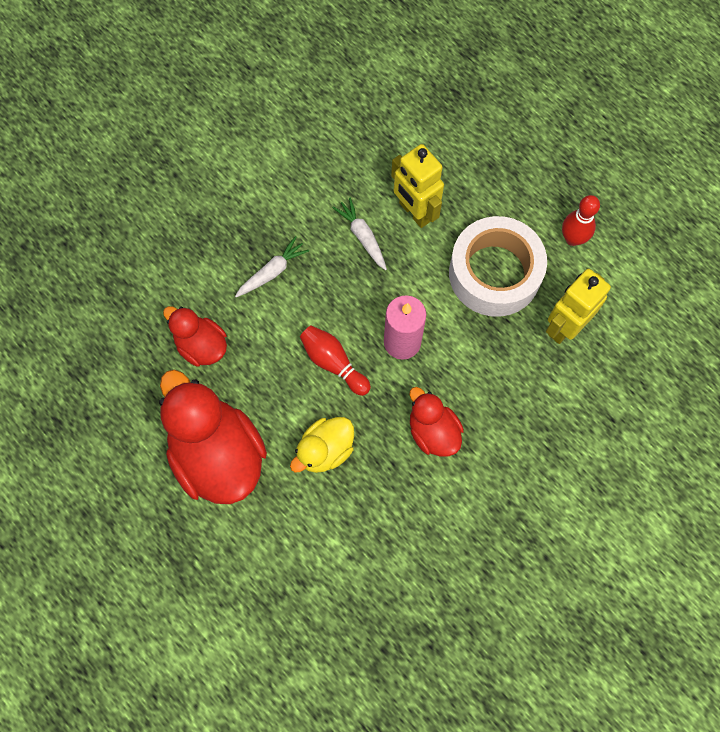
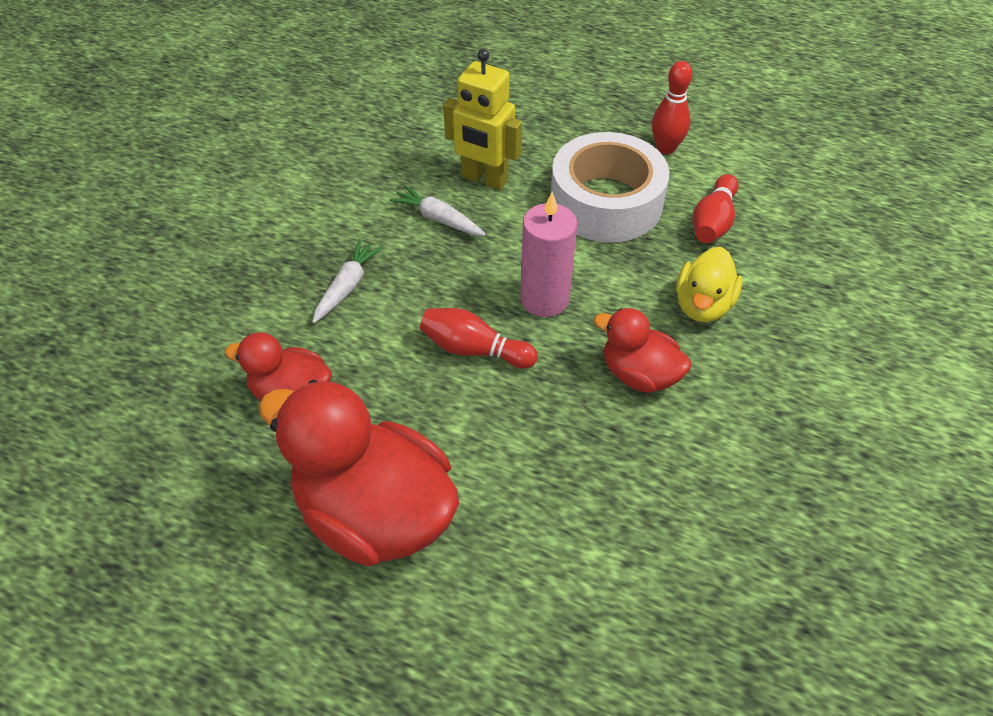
camera: 25 degrees left, 20 degrees down
yellow duck [290,417,354,473] -> yellow duck moved to [676,247,742,322]
yellow robot [546,269,611,344] -> red bowling pin [692,174,739,243]

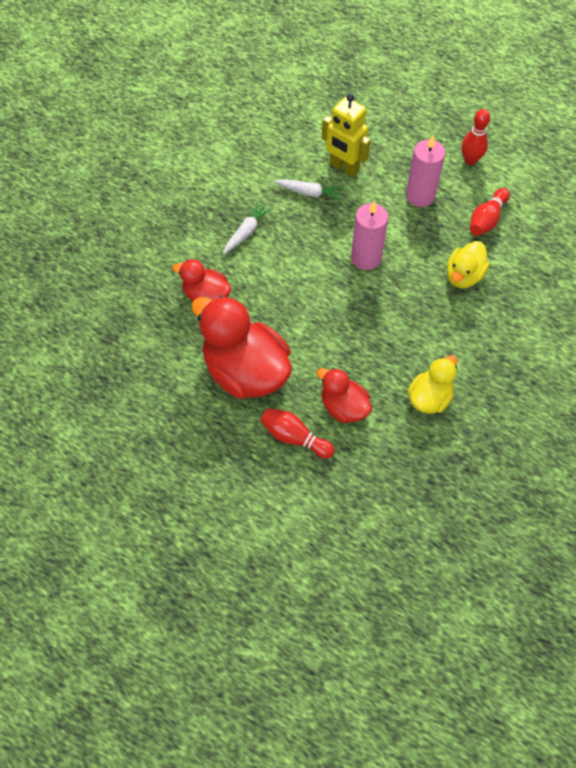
camera: 10 degrees right, 10 degrees up
white carrot [389,185,486,236] -> white carrot turned 150 degrees clockwise [274,179,344,201]
red bowling pin [420,308,538,368] -> red bowling pin moved to [260,408,335,458]
white tape [551,132,670,243] -> pink candle [406,135,445,207]
red duck [594,308,691,393] -> red duck moved to [317,368,372,423]
none -> yellow duck [408,355,457,414]

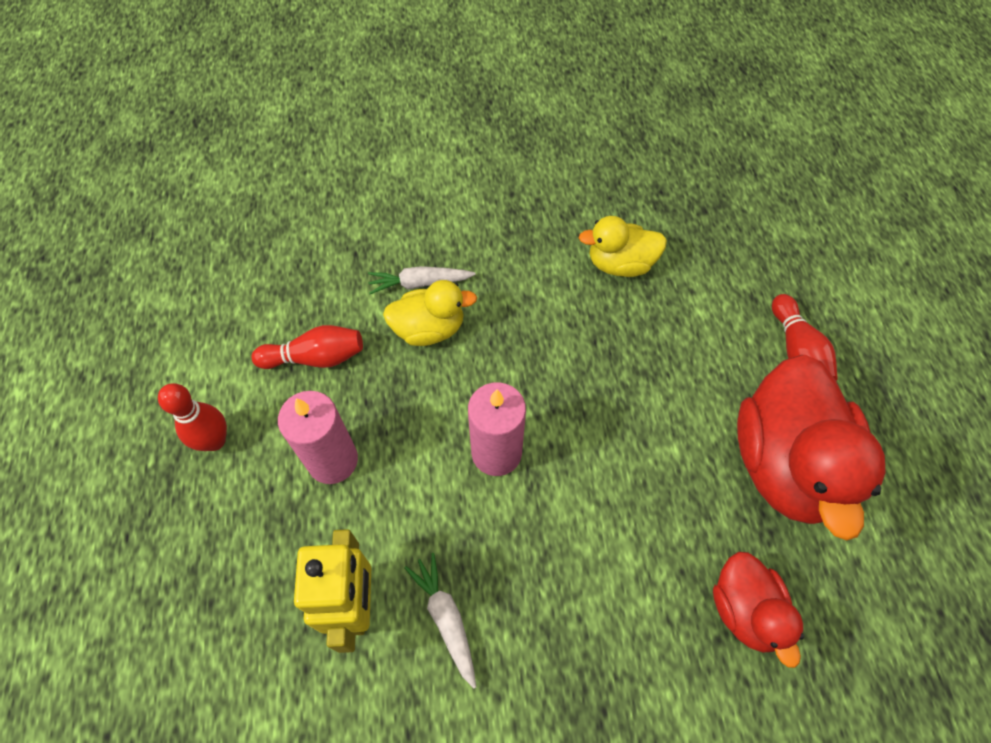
camera: 130 degrees left, 0 degrees up
white carrot [223,202,272,254] -> white carrot moved to [368,266,476,294]
red duck [317,368,372,423] -> none

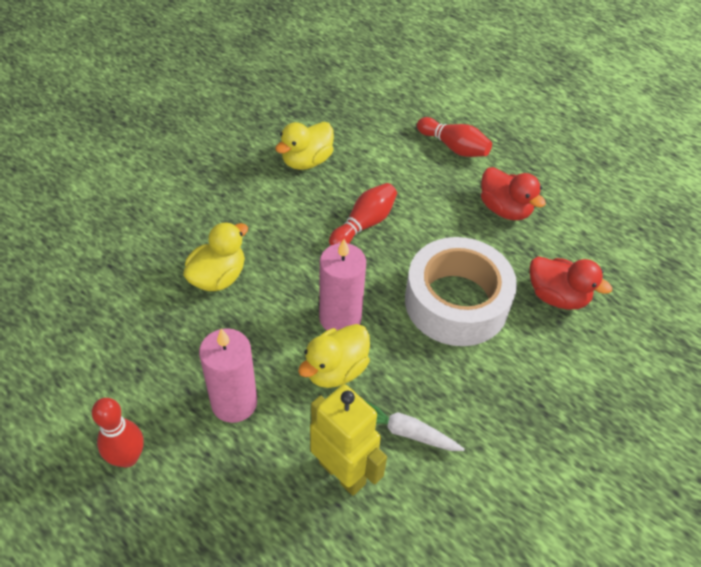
camera: 45 degrees left, 10 degrees down
red bowling pin [251,325,363,369] -> red bowling pin moved to [329,183,397,246]
white carrot [368,266,476,294] -> none
red duck [737,355,886,541] -> red duck [481,167,546,220], size x0.54
none -> yellow duck [298,324,370,388]
none -> white tape [405,237,517,346]

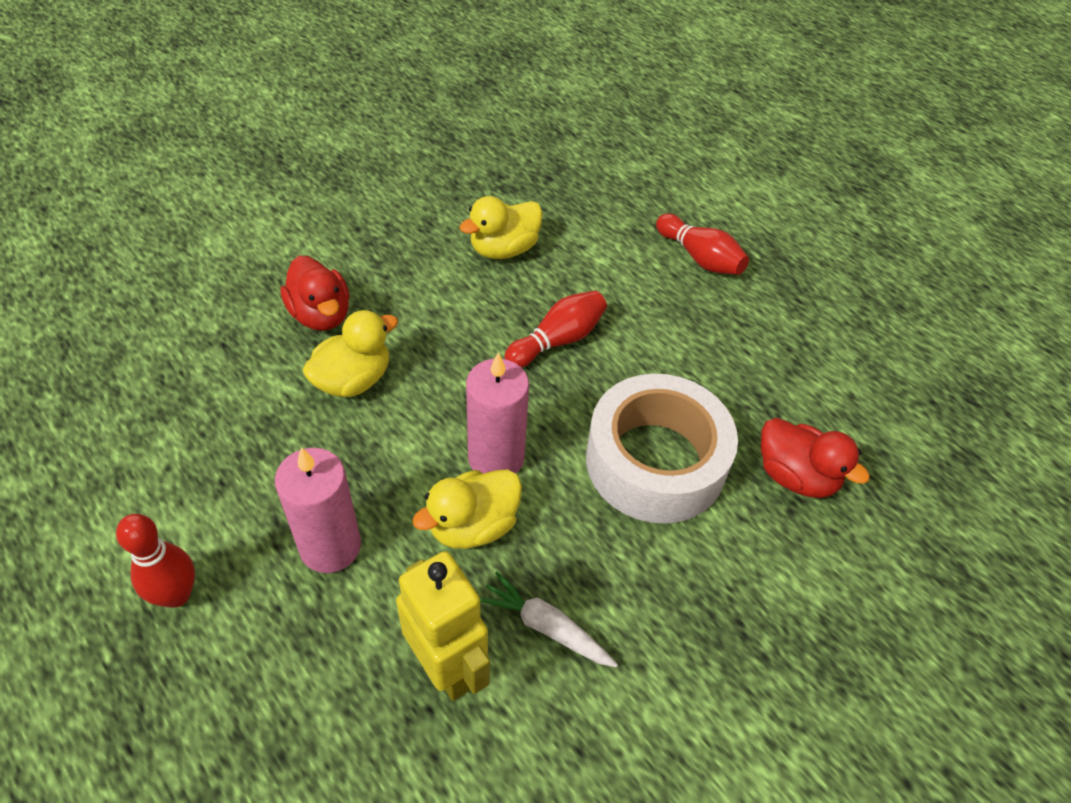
camera: 10 degrees right, 0 degrees up
red duck [481,167,546,220] -> red duck moved to [280,256,350,331]

